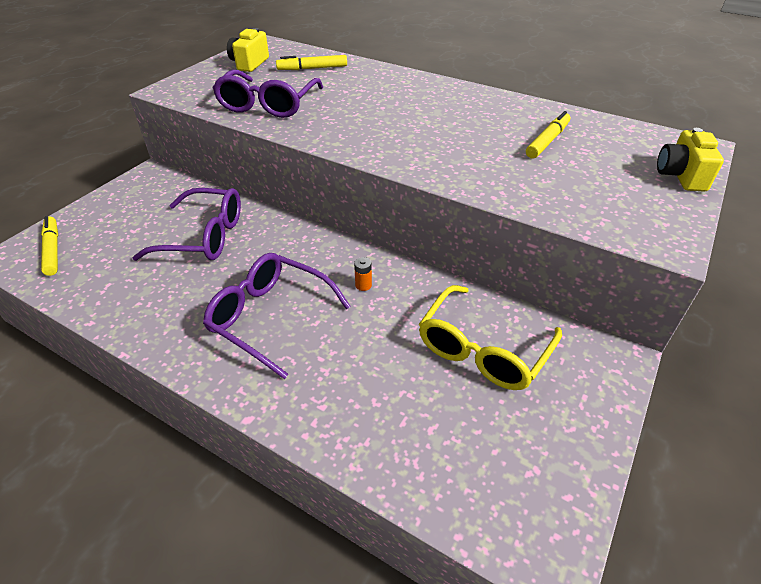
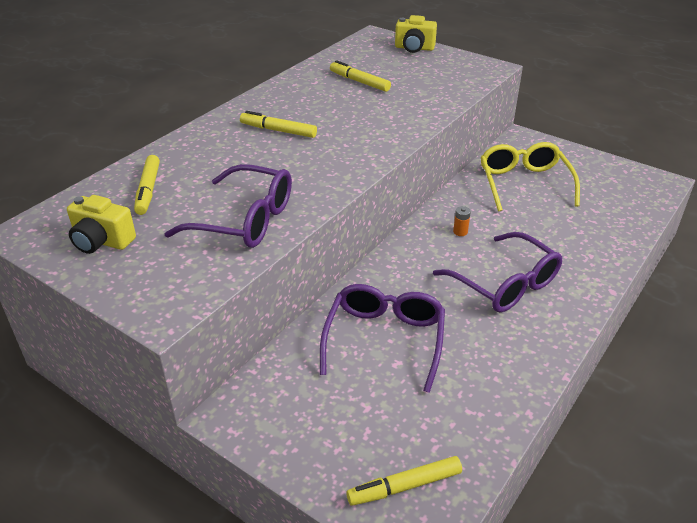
camera: 85 degrees left, 5 degrees down
purple glasses [203,253,351,379] -> purple glasses turned 75 degrees counterclockwise [433,232,563,313]
yellow glasses [419,285,562,390] -> yellow glasses turned 135 degrees counterclockwise [481,142,580,212]
none -> yellow marker [240,111,317,138]

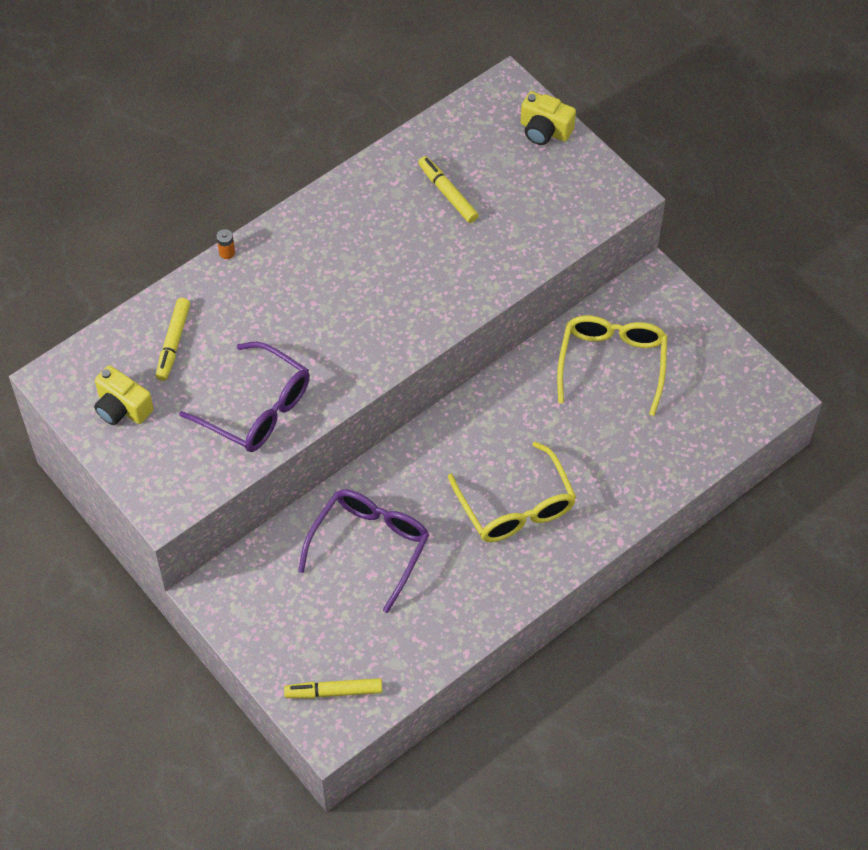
camera: 15 degrees right, 20 degrees up
yellow marker [240,111,317,138] -> none
purple glasses [433,232,563,313] -> yellow glasses [448,441,576,542]
orange battery [453,206,471,236] -> orange battery moved to [216,229,235,259]

